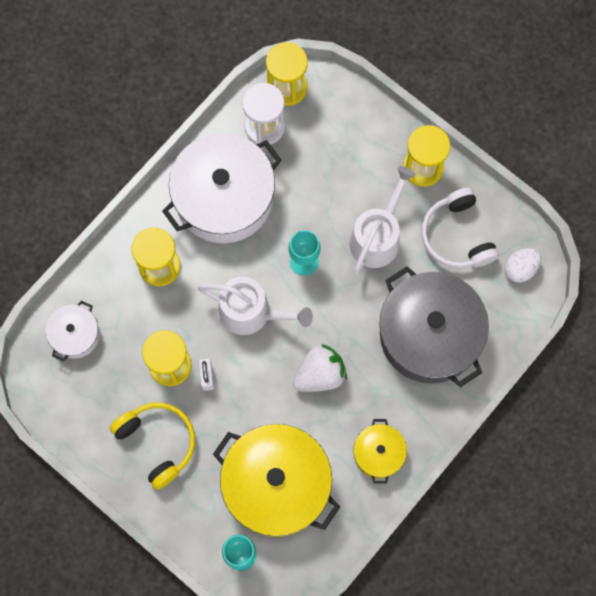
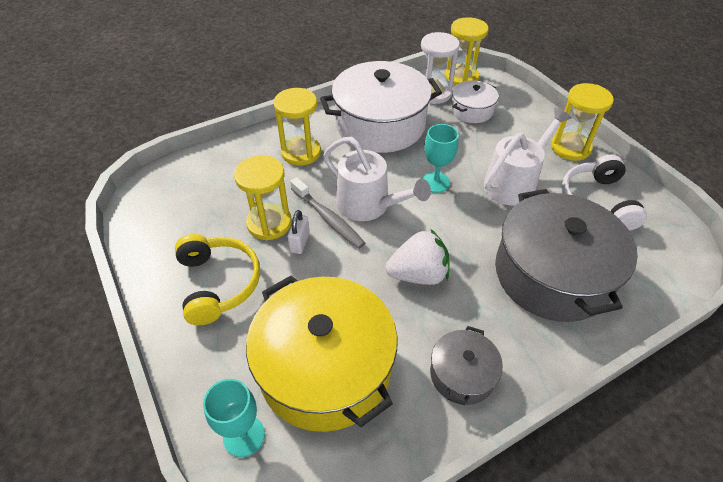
camera: 20 degrees right, 25 degrees down
white pot [46,301,100,361] -> white pot moved to [451,80,499,123]
yellow pot [353,419,407,484] -> grey pot [430,326,503,405]
white egg [504,248,541,283] -> none
none -> grey toothbrush [290,177,365,249]

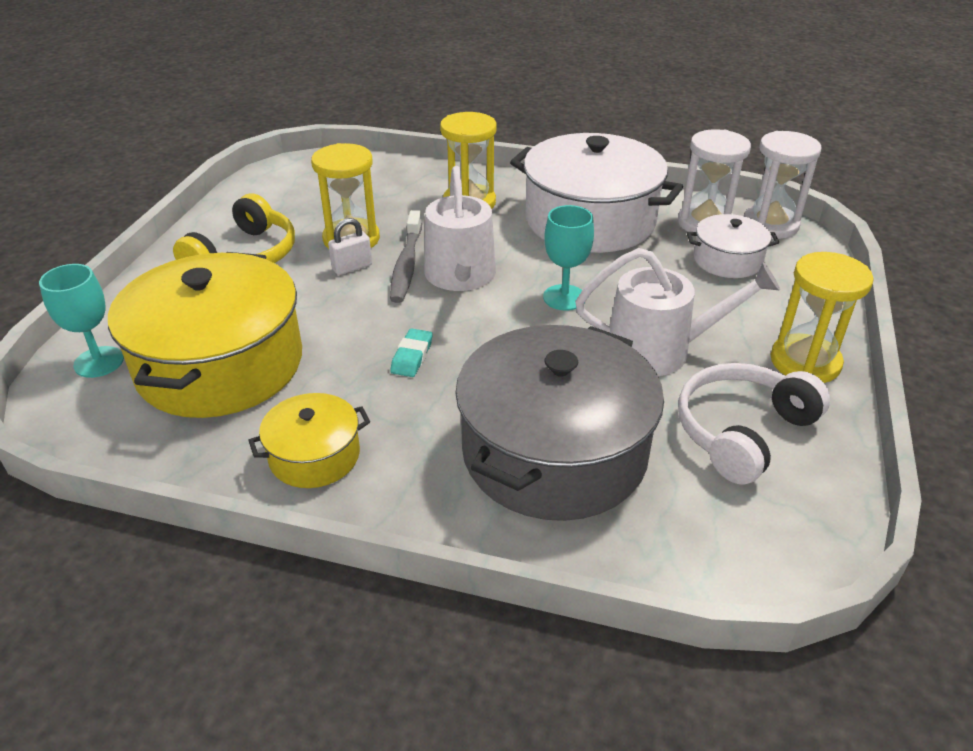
camera: 45 degrees right, 10 degrees down
white strawberry [385,229,450,285] -> turquoise eraser [390,328,433,377]
grey pot [430,326,503,405] -> yellow pot [248,393,370,488]
yellow hourglass [445,17,489,86] -> white hourglass [744,131,822,239]

